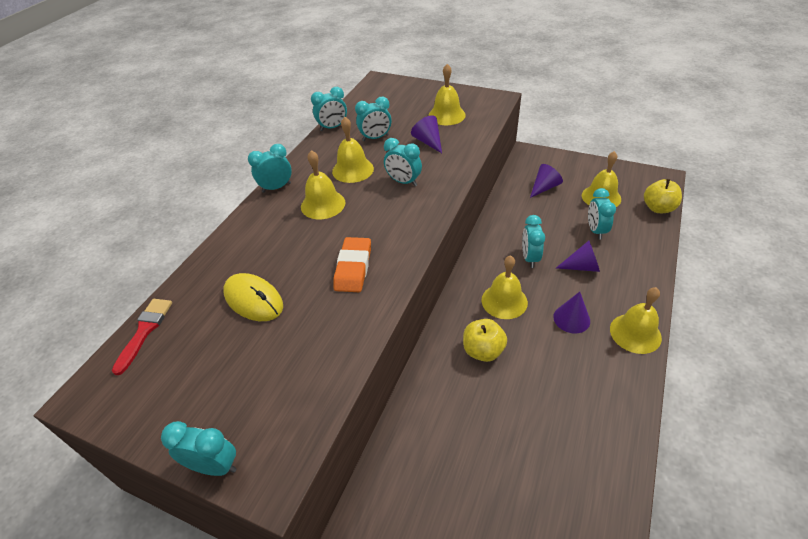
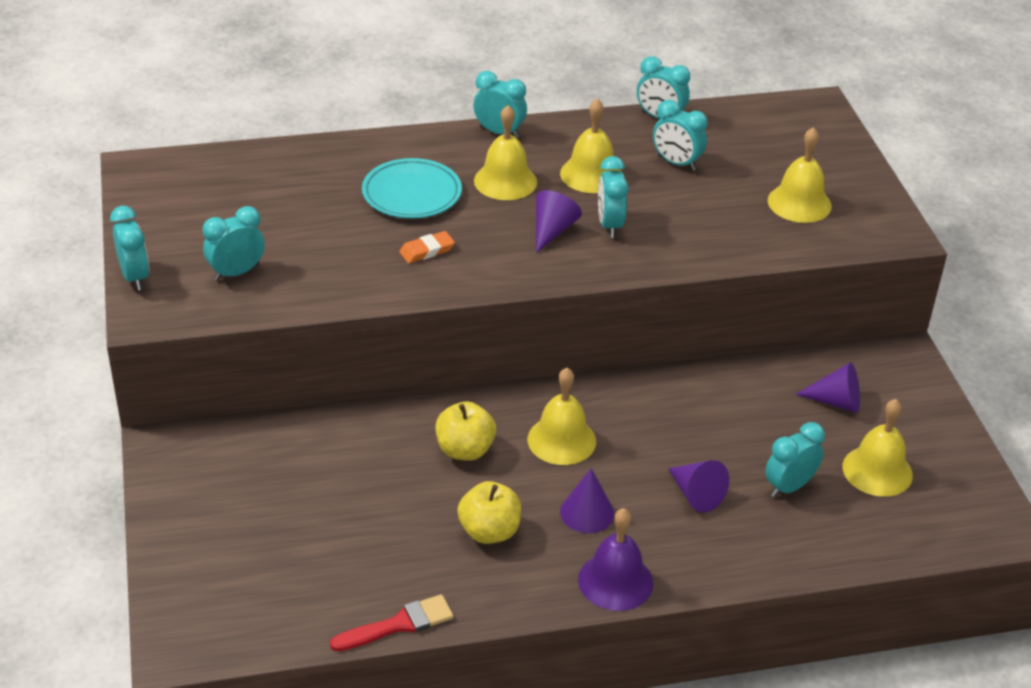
camera: 50 degrees right, 5 degrees down
red brush [112,299,172,375] -> red brush moved to [330,594,453,651]
yellow mouse [223,273,283,321] -> none
orange eraser [333,237,371,292] -> orange eraser [399,231,455,263], size x0.62
purple cone [411,115,442,153] -> purple cone moved to [536,190,582,253]
turquoise clock [522,215,545,268] -> turquoise clock moved to [203,206,265,281]
yellow bell [610,287,662,354] -> purple bell [578,508,653,611]
yellow apple [644,179,682,213] -> yellow apple moved to [457,481,521,544]
none -> turquoise plate [362,158,462,219]

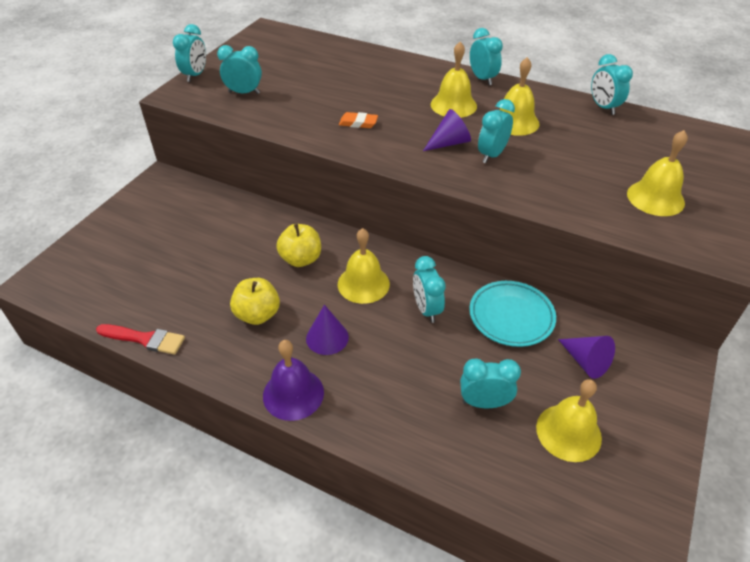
camera: 40 degrees right, 5 degrees up
turquoise plate [362,158,462,219] -> turquoise plate moved to [469,281,556,347]
turquoise clock [653,100,708,171] -> turquoise clock moved to [413,256,446,323]
purple cone [668,460,729,512] -> none

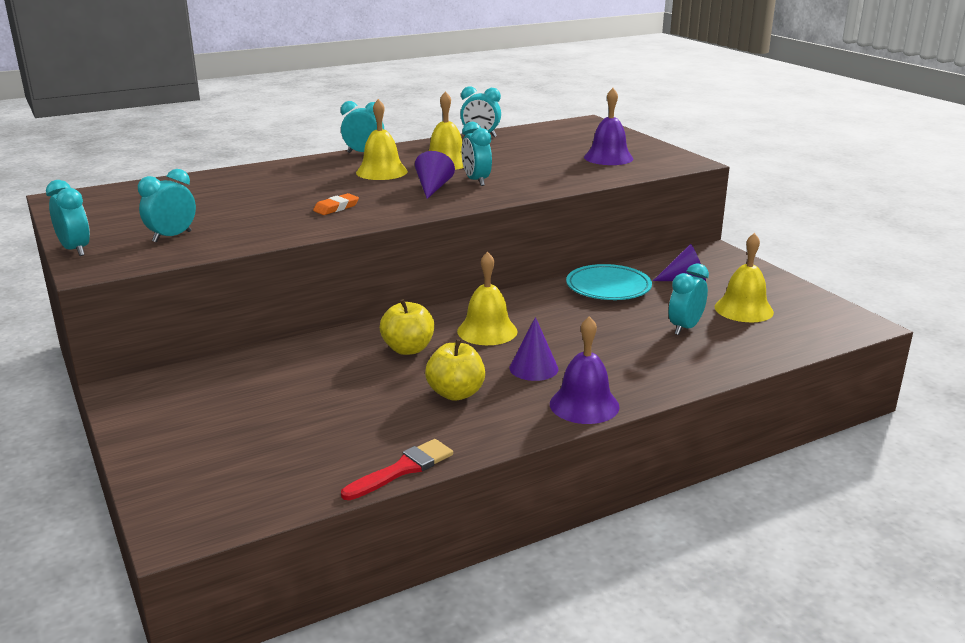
camera: 55 degrees left, 20 degrees down
turquoise clock [413,256,446,323] -> none
yellow bell [627,130,688,216] -> purple bell [584,88,633,165]

